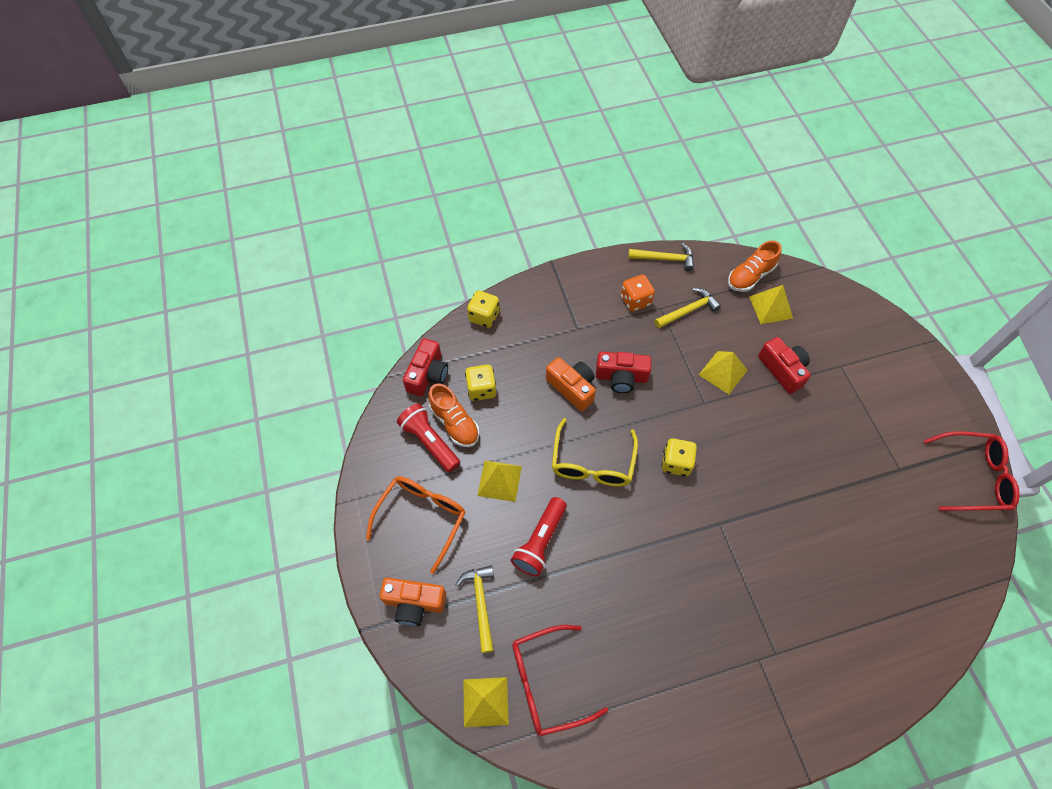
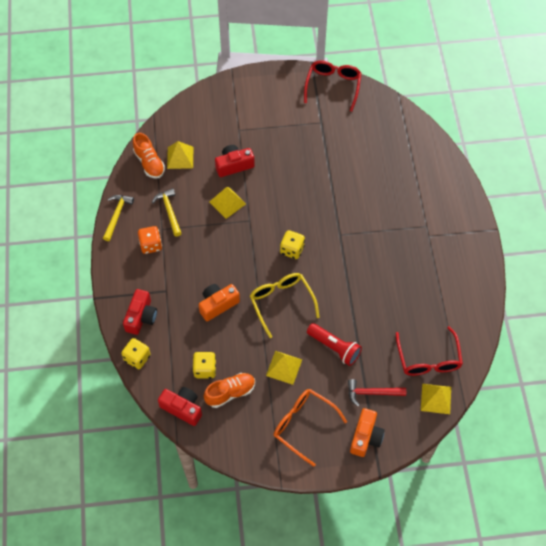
camera: 80 degrees left, 0 degrees up
red flashlight [397,403,460,473] -> none
yellow hammer [456,565,494,653] -> red hammer [348,379,406,407]
yellow glasses [552,418,638,487] -> yellow glasses turned 135 degrees counterclockwise [250,273,320,338]
red camera [596,352,651,393] -> red camera moved to [123,289,157,335]

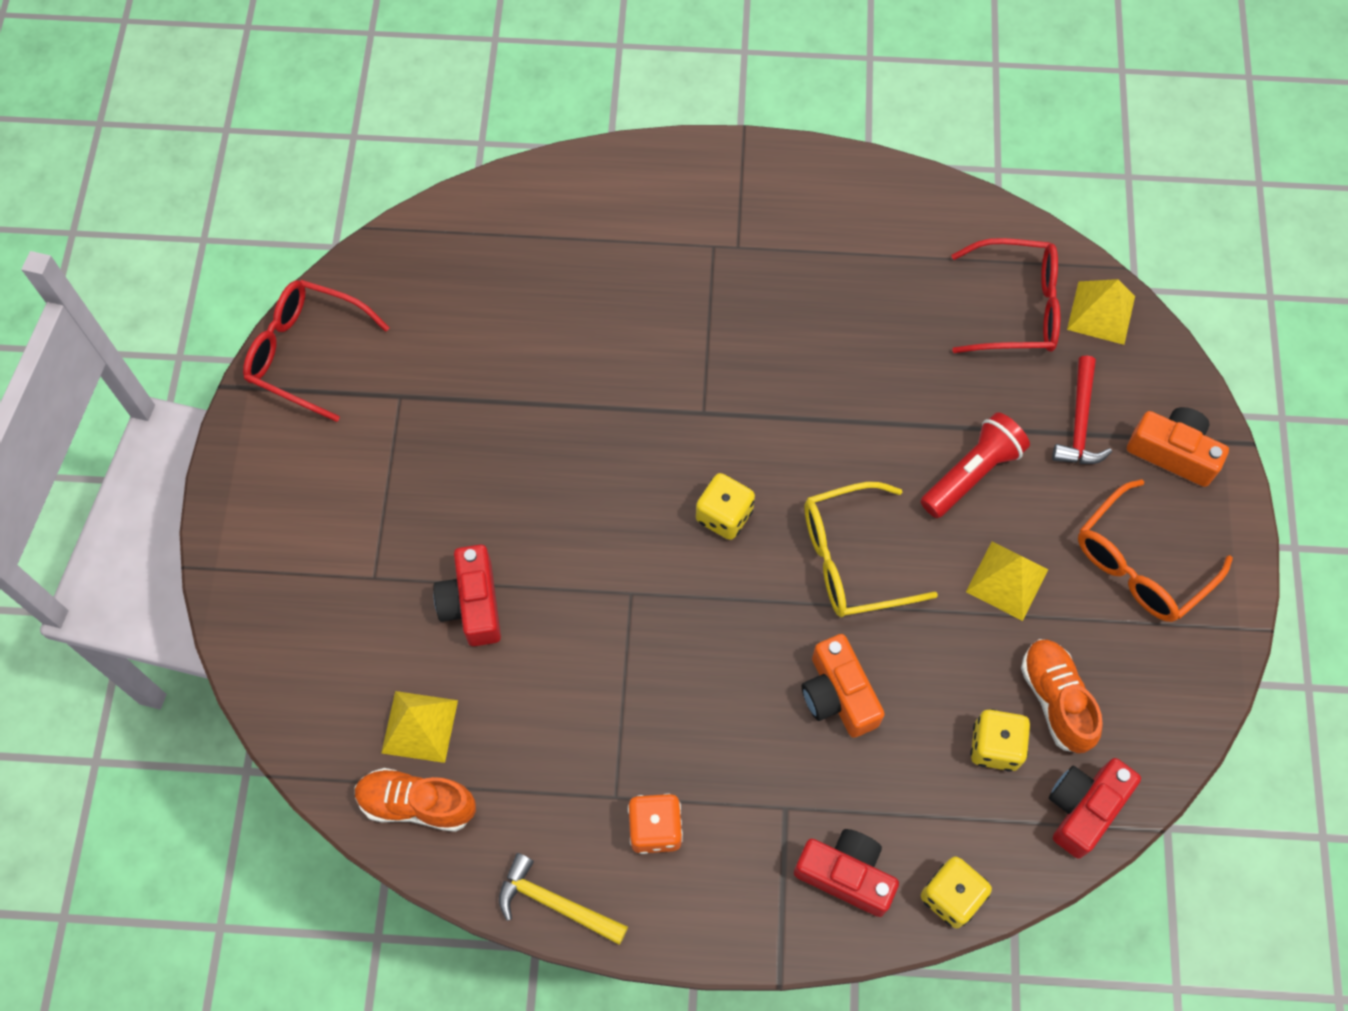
camera: 80 degrees left, 5 degrees up
orange shoe [133,133,165,179] -> orange shoe turned 150 degrees counterclockwise [355,768,476,832]
yellow hammer [152,188,182,237] -> none
yellow pyramid [209,187,246,219] -> none

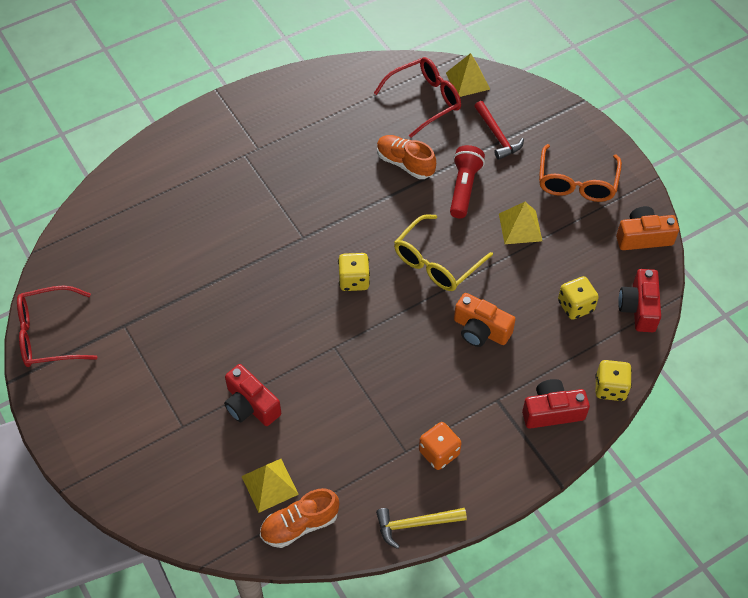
camera: 35 degrees left, 10 degrees down
orange shoe [1021,639,1102,753] -> orange shoe moved to [377,135,436,179]
orange camera [1127,407,1229,487] -> orange camera moved to [616,206,679,250]

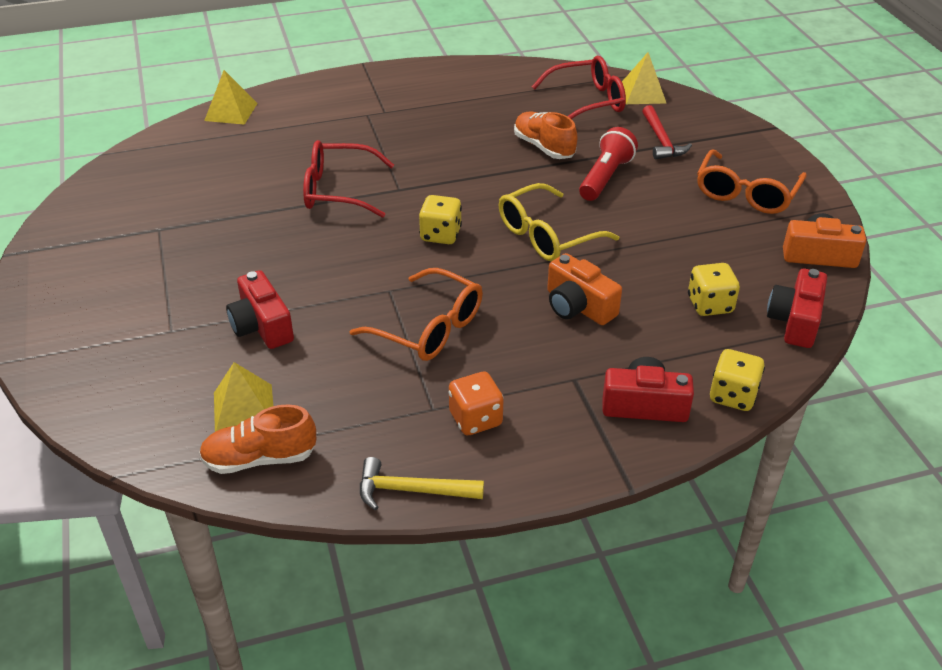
camera: 15 degrees right, 15 degrees down
red glasses [17,286,98,367] -> red glasses moved to [303,140,394,218]
yellow pyramid [499,202,542,244] -> yellow pyramid moved to [204,70,258,125]
none -> orange glasses [350,268,483,361]

